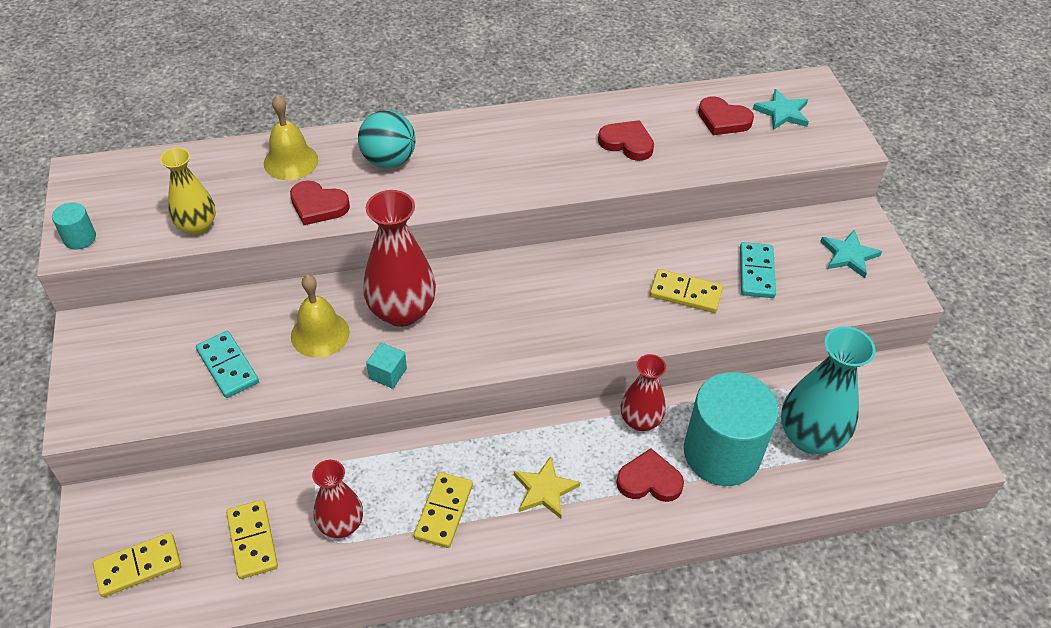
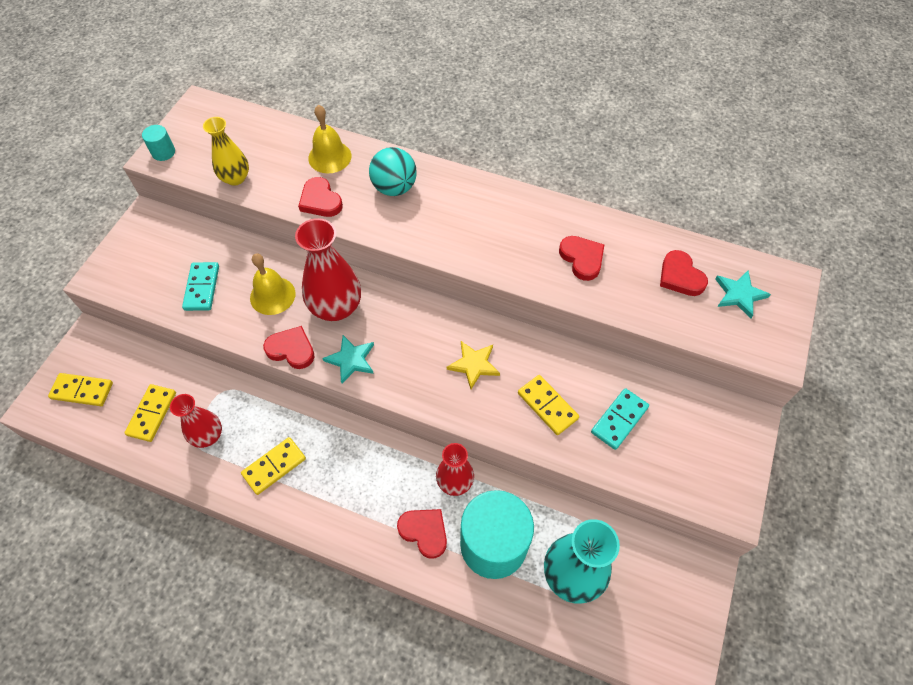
camera: 35 degrees right, 10 degrees up
turquoise cube [366,343,407,389] -> red heart [263,326,315,369]
yellow star [514,456,580,519] -> yellow star moved to [447,341,500,389]
turquoise star [820,230,882,278] -> turquoise star moved to [322,335,374,384]

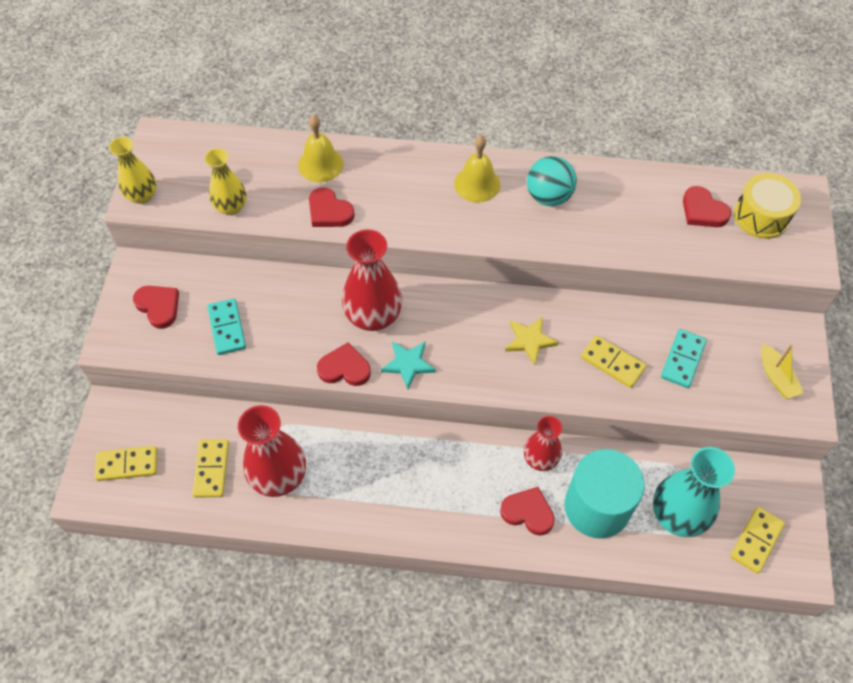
camera: 15 degrees left, 0 degrees up
turquoise cylinder [142,125,175,161] -> yellow vase [109,137,157,204]
red vase [170,394,222,448] -> red vase [238,405,306,497], size x1.61
yellow domino [241,437,306,495] -> yellow domino moved to [730,507,785,574]
yellow bell [250,253,295,315] -> yellow bell moved to [454,136,500,203]
turquoise ball [369,147,417,196] -> turquoise ball moved to [527,156,577,206]
red heart [559,236,604,281] -> red heart moved to [133,286,179,329]
turquoise star [715,271,771,318] -> yellow drum [734,173,801,239]
none -> yellow boat [761,344,804,399]

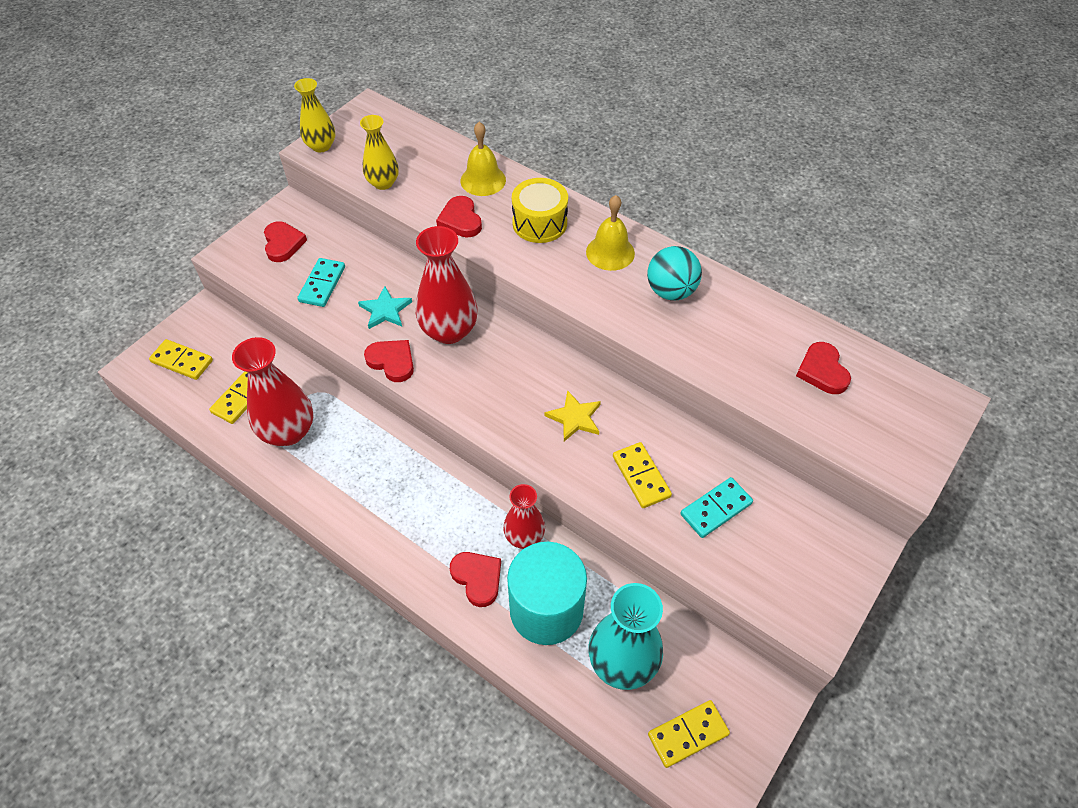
camera: 30 degrees right, 5 degrees down
turquoise star [381,341,436,389] -> turquoise star moved to [358,286,412,329]
yellow drum [734,173,801,239] -> yellow drum moved to [512,178,568,243]
yellow boat [761,344,804,399] -> none

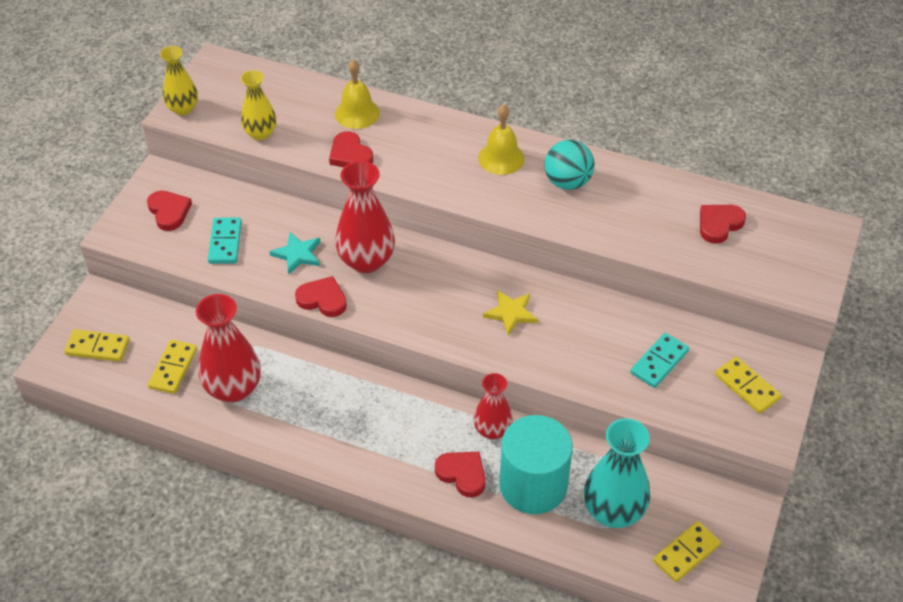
camera: 15 degrees left, 5 degrees down
yellow drum [512,178,568,243] -> none
yellow domino [613,442,672,508] -> yellow domino moved to [715,357,781,414]
red heart [796,342,851,394] -> red heart turned 75 degrees clockwise [700,205,746,244]

